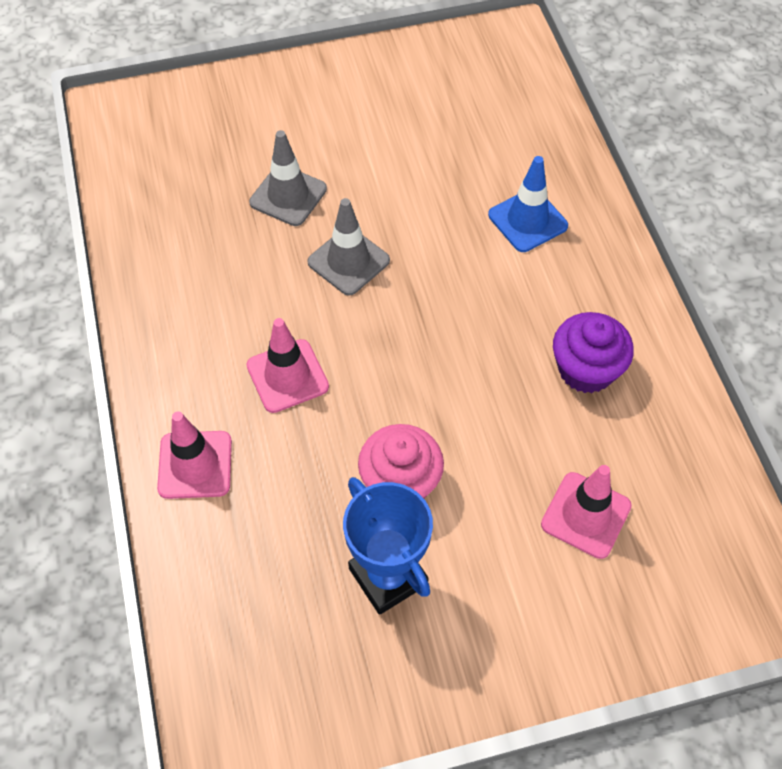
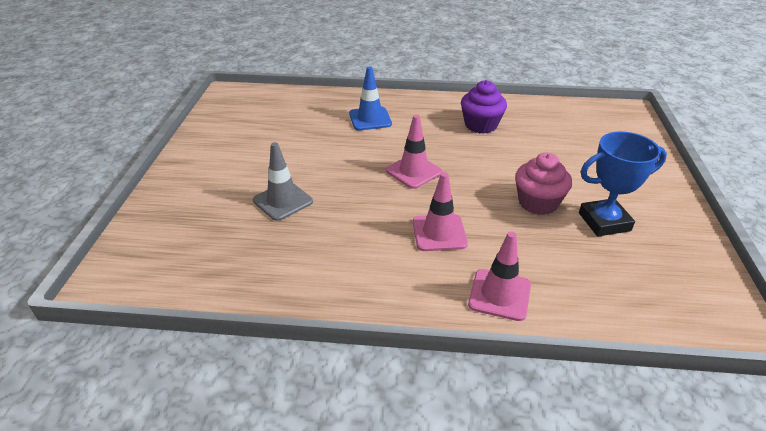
camera: 70 degrees left, 20 degrees down
grey traffic cone [307,198,390,296] -> none
pink traffic cone [541,465,632,559] -> pink traffic cone moved to [386,115,442,189]

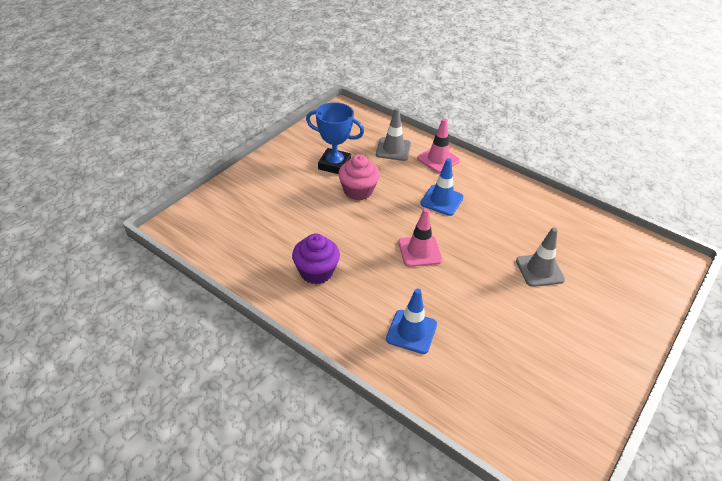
camera: 150 degrees left, 5 degrees up
pink traffic cone [413,172,468,251] -> blue traffic cone [420,158,464,216]
none -> grey traffic cone [376,108,411,161]

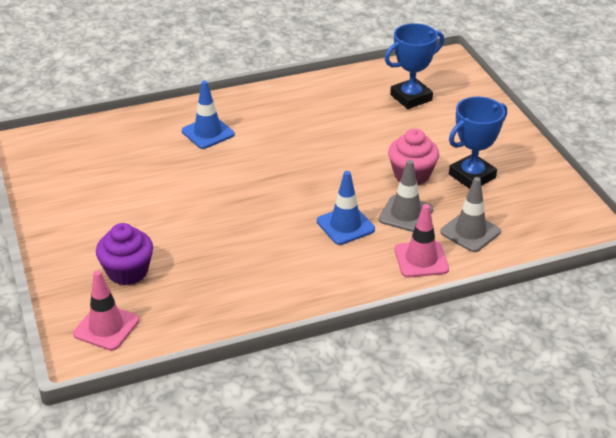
camera: 125 degrees right, 5 degrees down
purple cupcake [292,233,340,284] -> purple cupcake moved to [96,223,153,285]
pink traffic cone [398,208,443,267] -> pink traffic cone moved to [73,270,139,351]
grey traffic cone [516,227,565,287] -> grey traffic cone moved to [379,160,433,232]
none -> blue trophy [385,23,444,109]

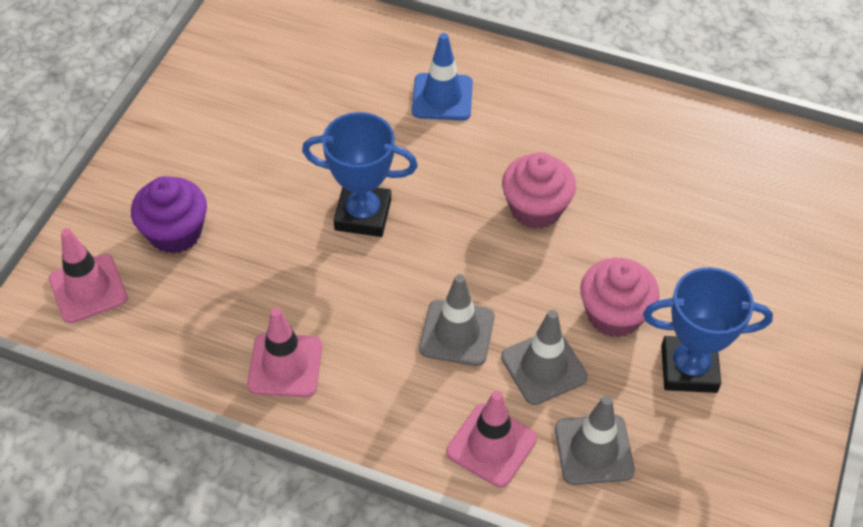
camera: 40 degrees right, 15 degrees up
blue traffic cone [317,171,375,245] -> grey traffic cone [419,274,494,366]
blue trophy [385,23,444,109] -> blue trophy moved to [302,112,418,237]
none -> pink traffic cone [247,308,322,397]
none -> pink cupcake [502,152,576,229]

